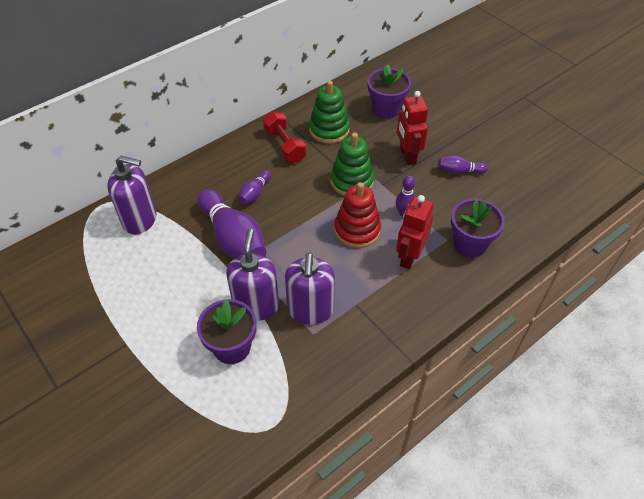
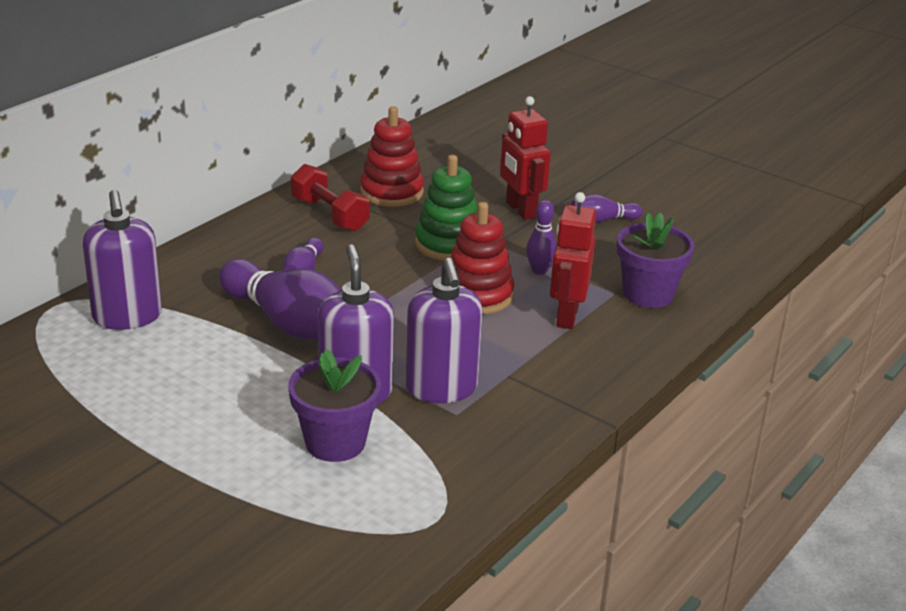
camera: 15 degrees left, 20 degrees down
purple soap dispenser [107,156,156,234] -> purple soap dispenser turned 75 degrees clockwise [83,190,162,330]
green stacking toy [309,81,350,144] -> red stacking toy [360,106,424,207]
purple flower pot [368,64,411,119] -> none

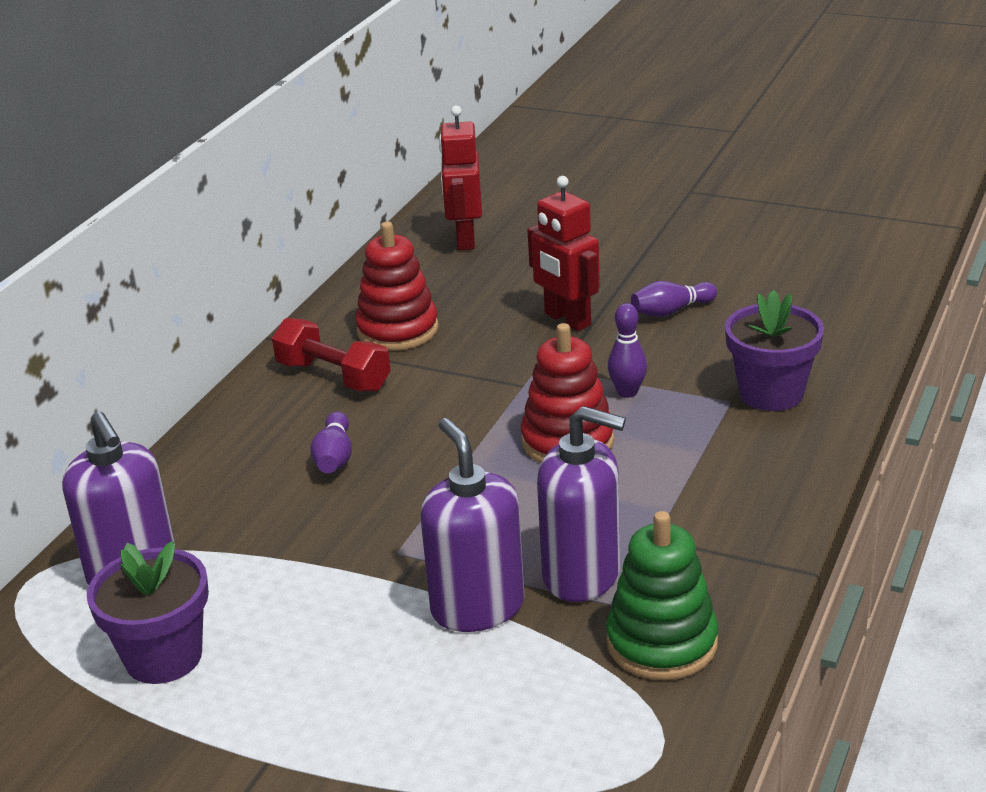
camera: 10 degrees left, 0 degrees up
purple bowling pin [219,259,341,340] -> none
purple flower pot [288,349,381,462] -> purple flower pot moved to [87,541,209,684]
purple soap dispenser [406,258,483,403] -> purple soap dispenser turned 45 degrees counterclockwise [537,406,626,602]
green stacking toy [415,155,478,261] -> green stacking toy moved to [606,511,718,680]
red robot [550,192,596,329] -> red robot moved to [439,106,482,250]

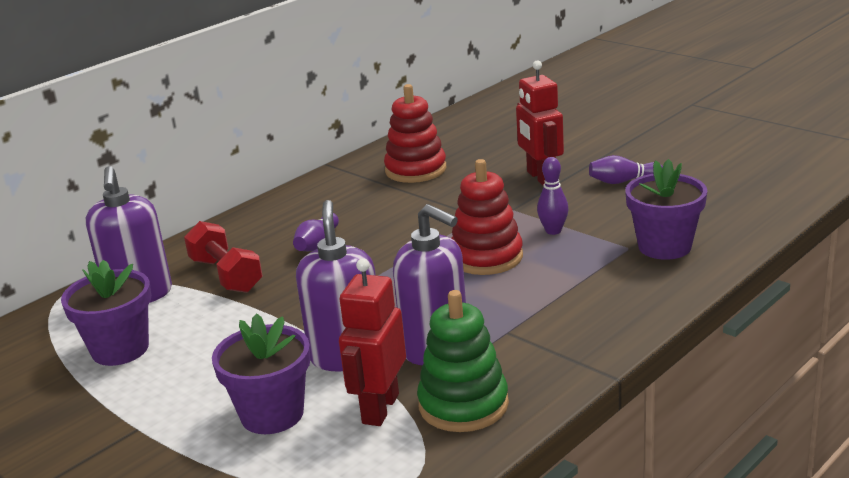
camera: 20 degrees right, 5 degrees down
red dumbbell [272,318,391,392] -> red dumbbell moved to [184,221,263,293]
red robot [439,106,482,250] -> red robot moved to [339,258,406,426]
none -> purple flower pot [212,313,310,434]

